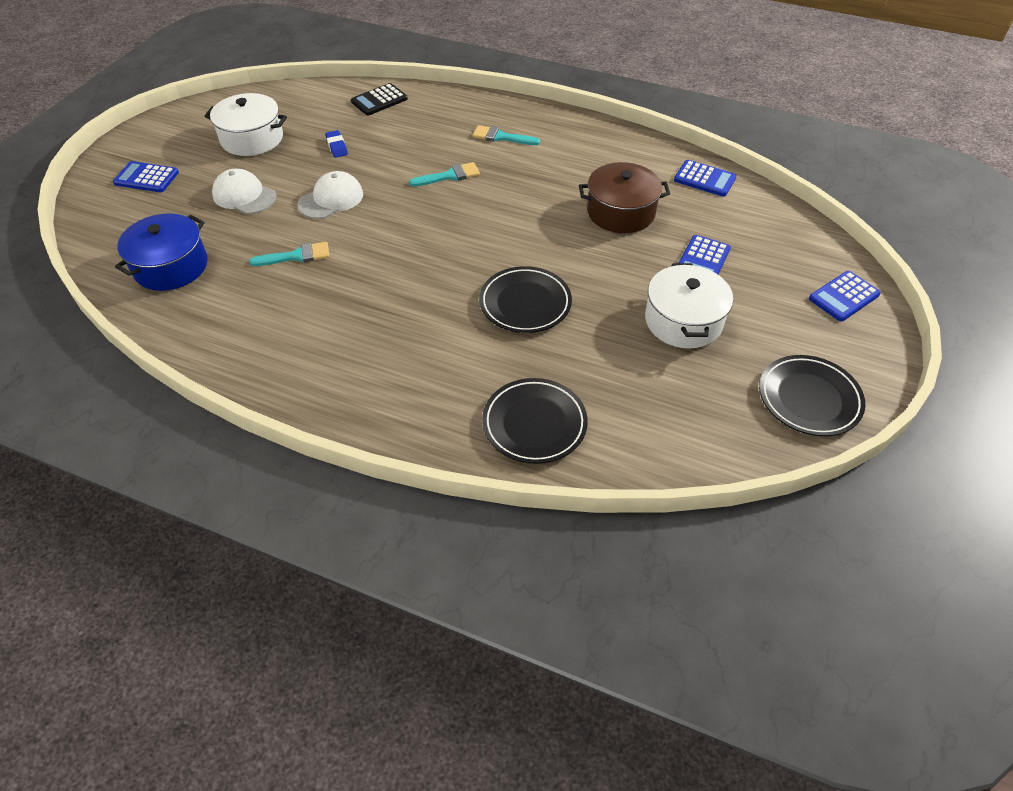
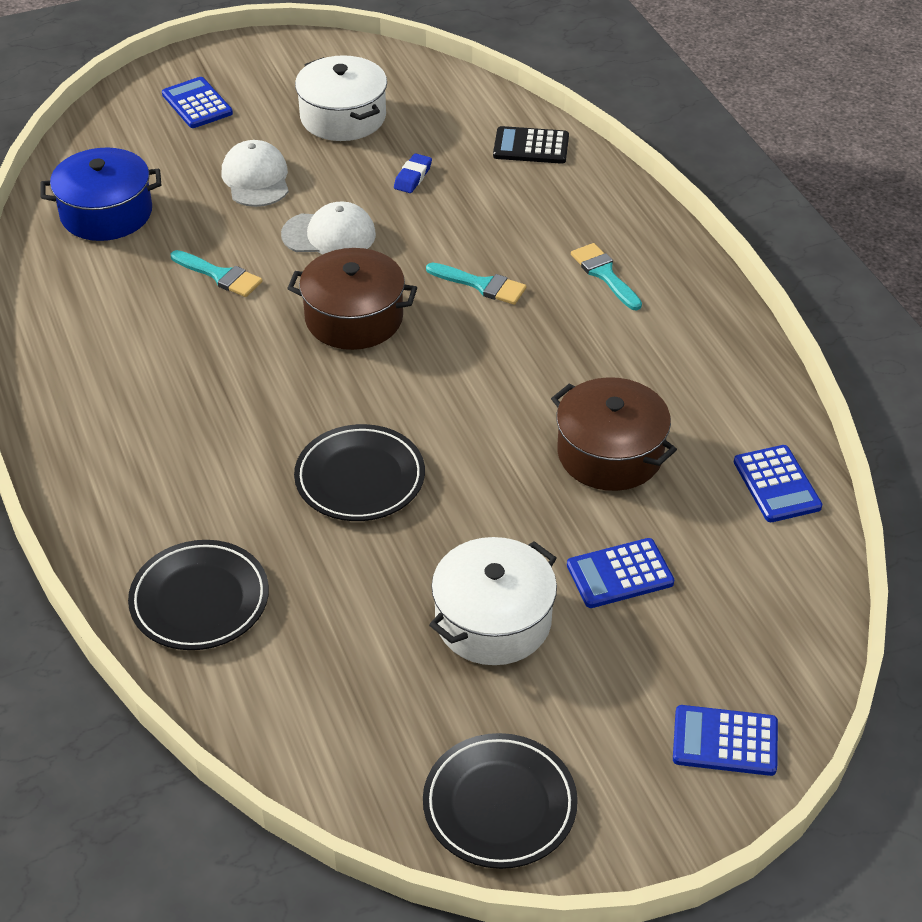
camera: 45 degrees right, 5 degrees down
none -> brown pot [287,248,417,350]

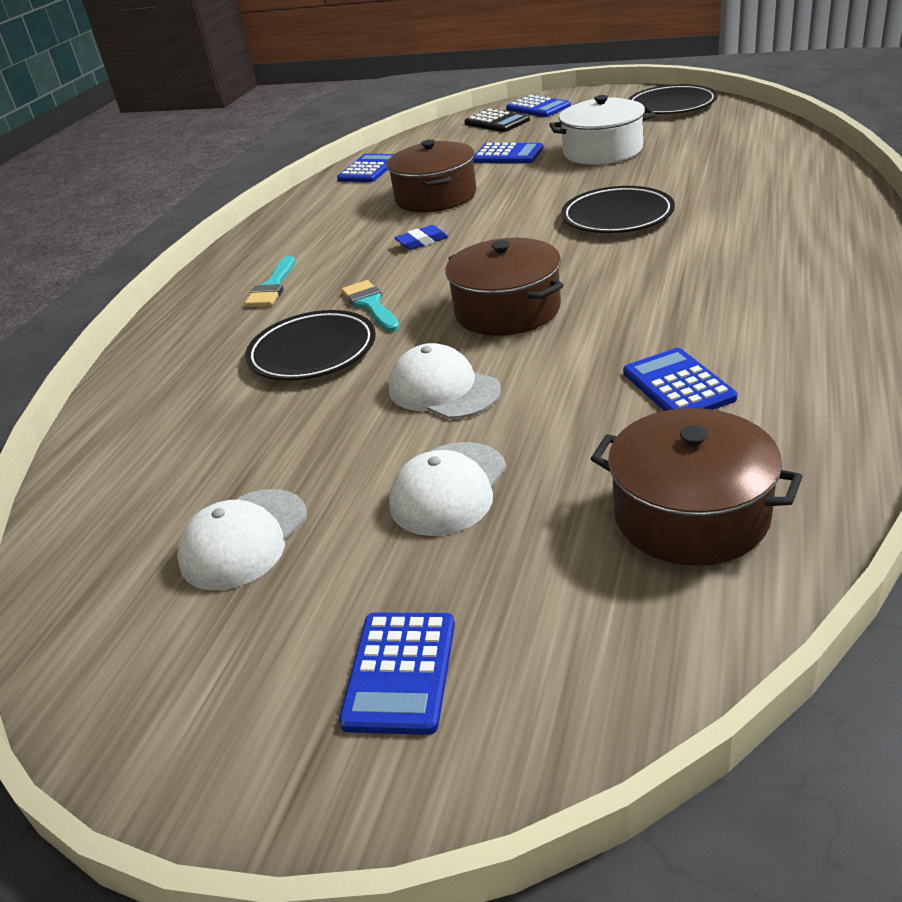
camera: 135 degrees left, 10 degrees down
blue pot [40,148,161,241] -> brown pot [591,408,803,566]
black plate [128,540,269,650] -> black plate moved to [245,310,376,381]
turquoise brush [171,250,263,297] -> none
white pot [295,55,387,141] -> white cap [177,489,307,590]
blue eraser [394,153,432,193] -> blue eraser moved to [394,225,449,250]
black calculator [493,126,569,164] -> black calculator moved to [464,108,530,132]
none -> blue calculator [623,348,737,411]

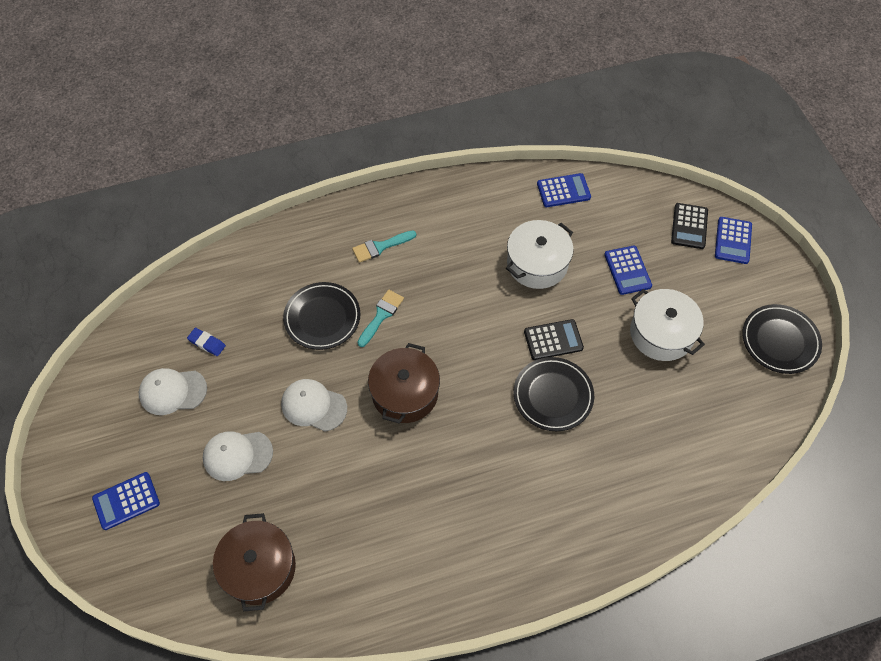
camera: 50 degrees right, 25 degrees up
brown pot [387,140,477,212] -> white pot [506,220,574,289]
white cap [389,343,501,419] -> white cap turned 75 degrees counterclockwise [281,379,347,431]
blue eraser [394,225,449,250] -> blue eraser moved to [187,328,226,356]
blue calculator [623,348,737,411] -> none
none -> black calculator [524,319,584,360]

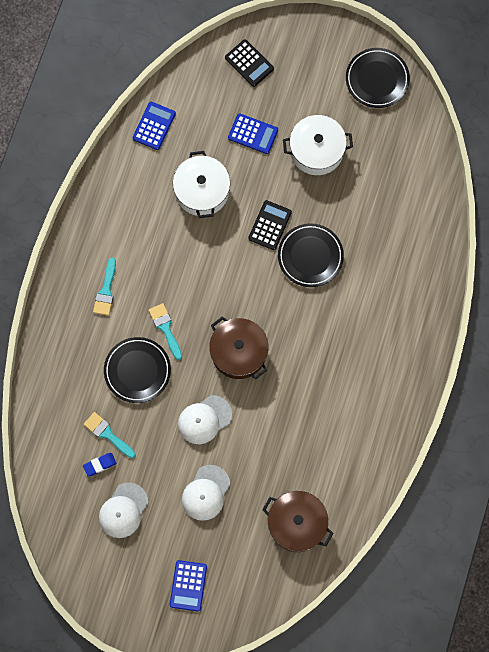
camera: 55 degrees left, 15 degrees up
blue calculator [715,217,752,264] -> none
none -> turquoise brush [84,412,136,458]

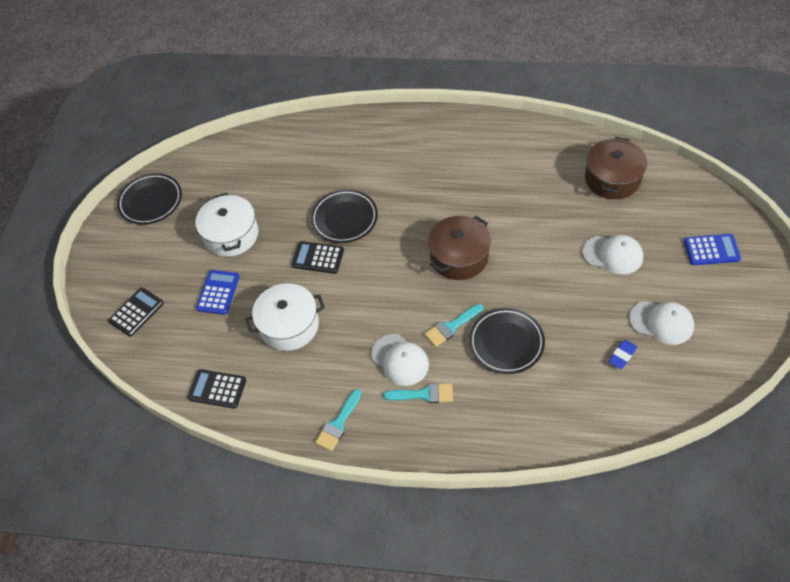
camera: 95 degrees left, 20 degrees down
blue eraser [83,453,117,477] -> blue eraser turned 75 degrees clockwise [608,340,637,369]
turquoise brush [84,412,136,458] -> turquoise brush moved to [315,389,362,451]
blue calculator [133,102,176,150] -> black calculator [187,369,246,409]
white cap [178,395,232,444] -> white cap moved to [371,334,429,386]

